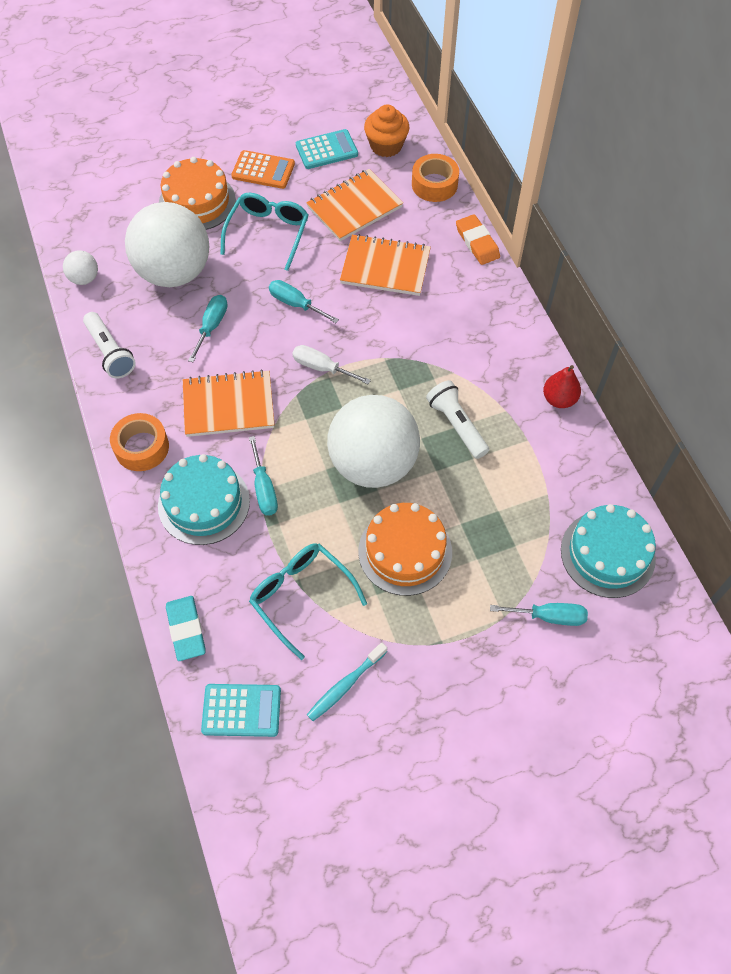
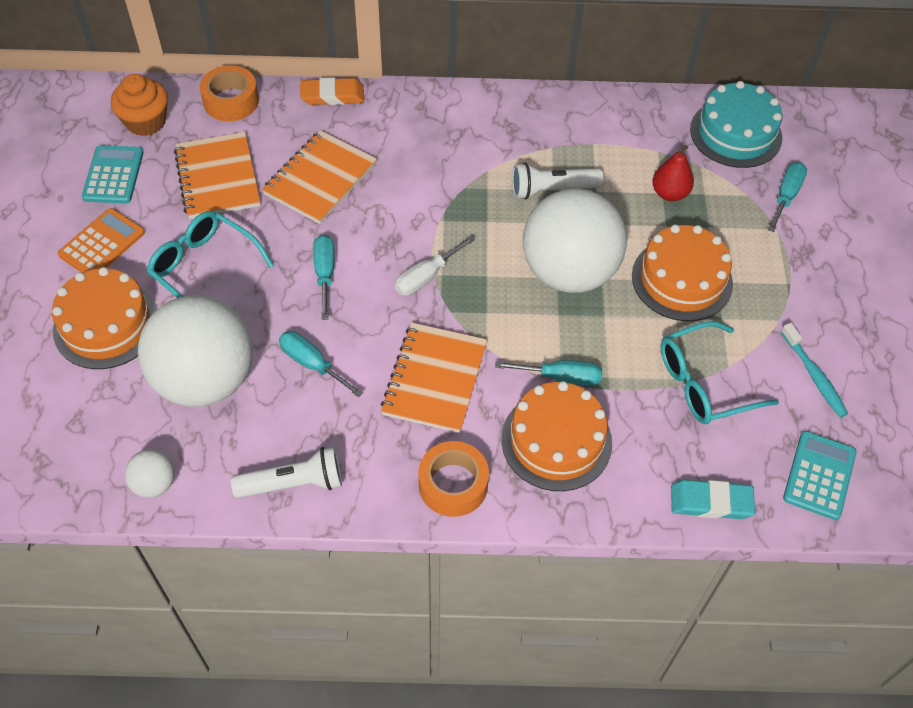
camera: 70 degrees left, 5 degrees down
turquoise cake [158,454,250,545] -> orange cake [501,381,612,491]
turquoise screwdriver [269,280,339,323] -> turquoise screwdriver turned 120 degrees clockwise [313,235,335,320]
red pear [543,365,581,408] -> red pear moved to [652,145,694,201]

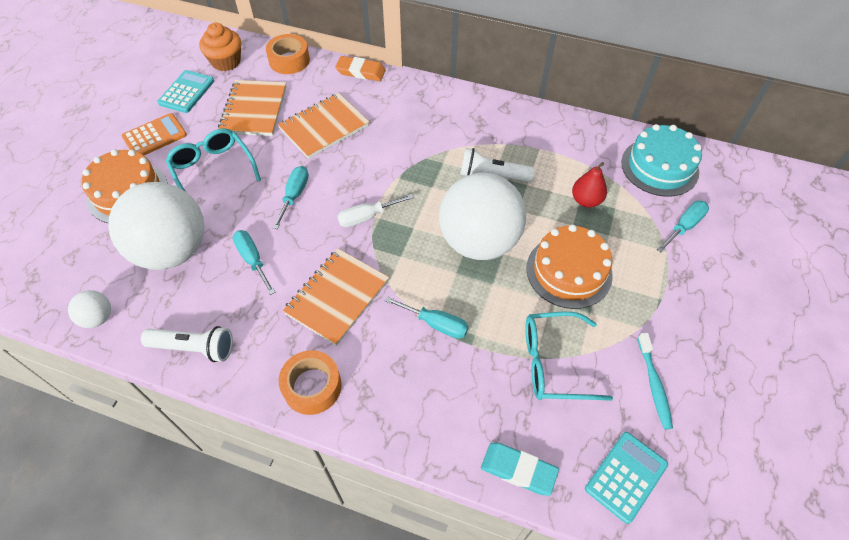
camera: 20 degrees right, 0 degrees up
orange cake [501,381,612,491] -> none

